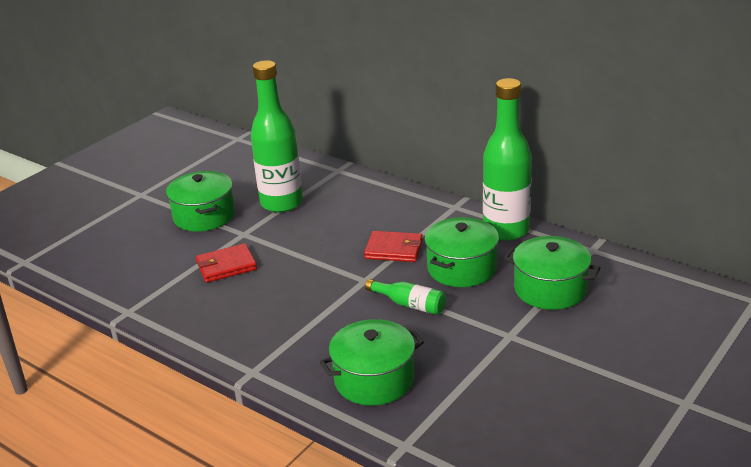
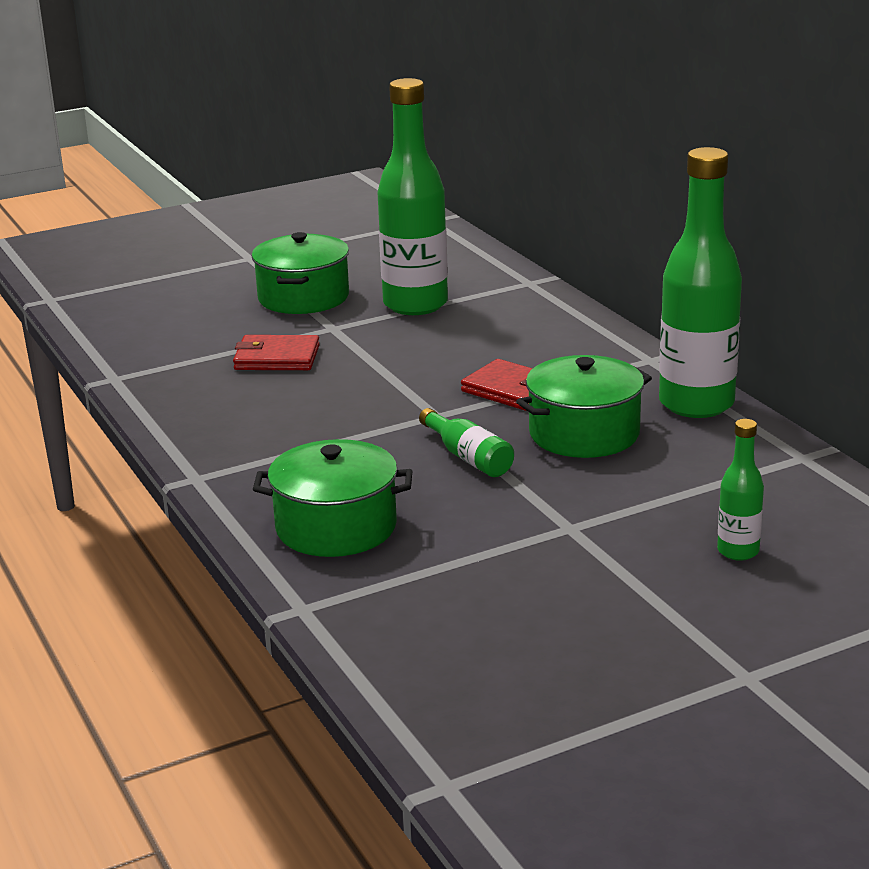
camera: 25 degrees right, 5 degrees down
green pot [504,236,601,310] -> none
none -> green bottle [717,419,764,561]

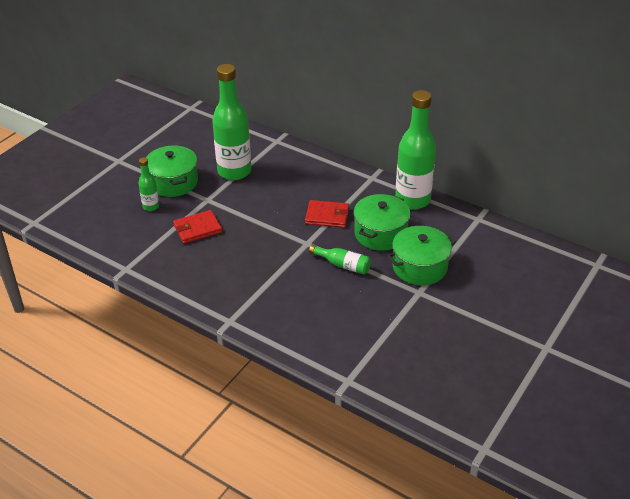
camera: 30 degrees left, 15 degrees up
green pot [253,439,413,557] -> green pot moved to [387,226,456,285]
green bottle [717,419,764,561] -> green bottle moved to [138,157,159,211]

